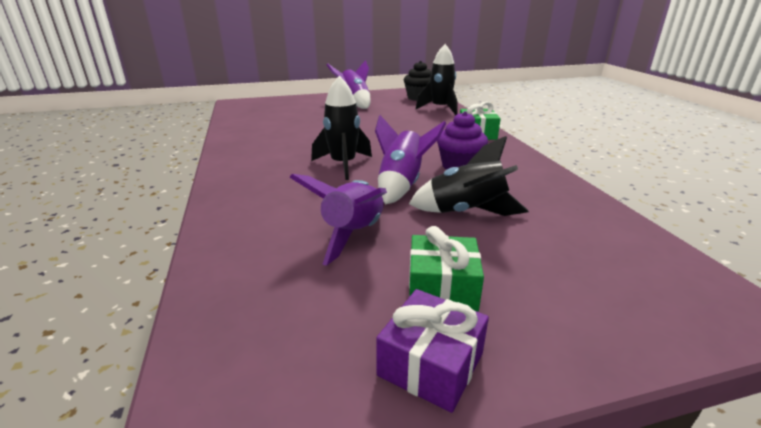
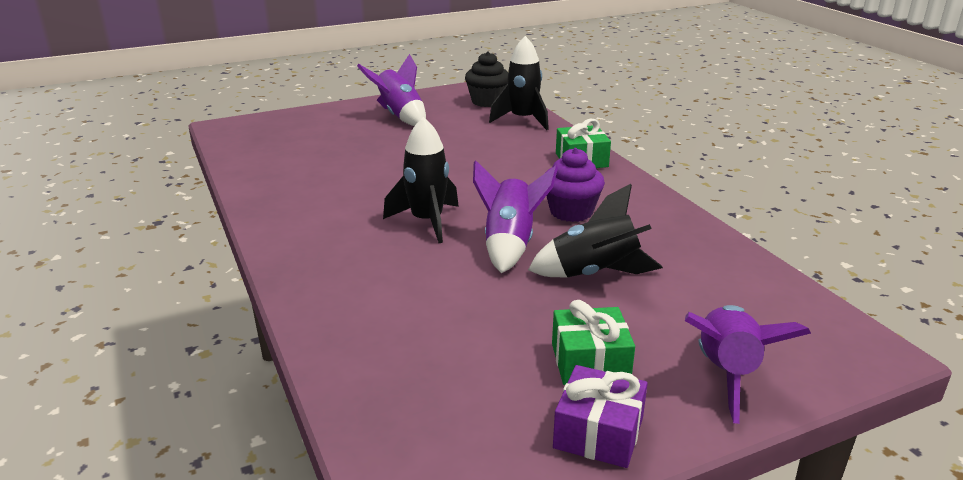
camera: 10 degrees left, 0 degrees up
purple rocket [289,174,387,266] -> purple rocket moved to [685,305,811,424]

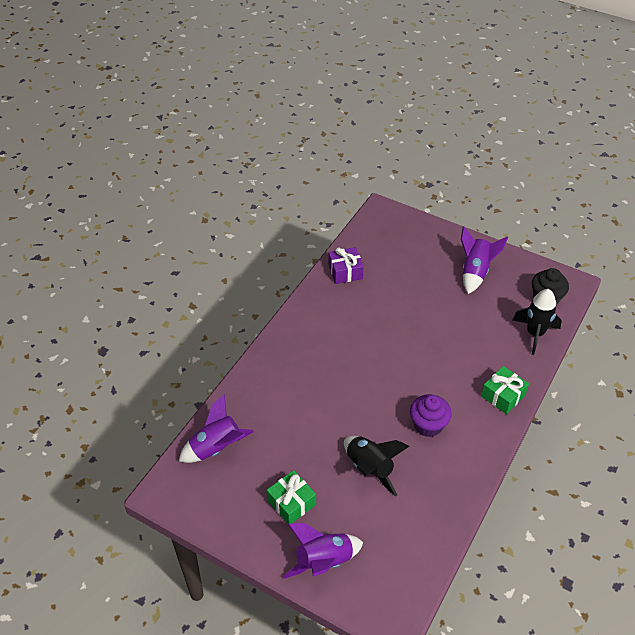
camera: 55 degrees right, 20 degrees up
black rocket [383,117,459,243] -> none
purple rocket [473,160,558,273] -> purple rocket moved to [178,394,254,463]
purple gift [553,365,648,468] -> purple gift moved to [328,247,364,284]

